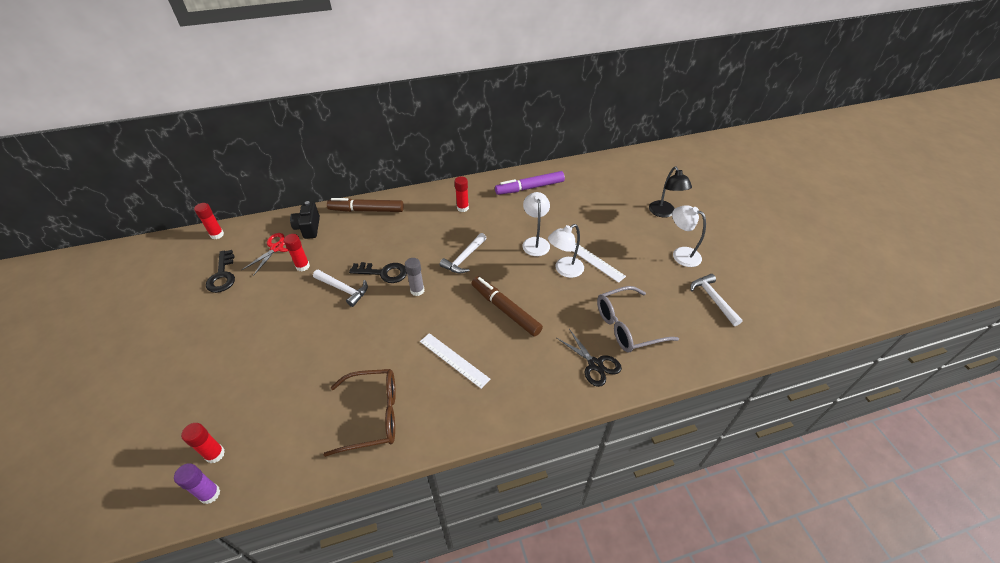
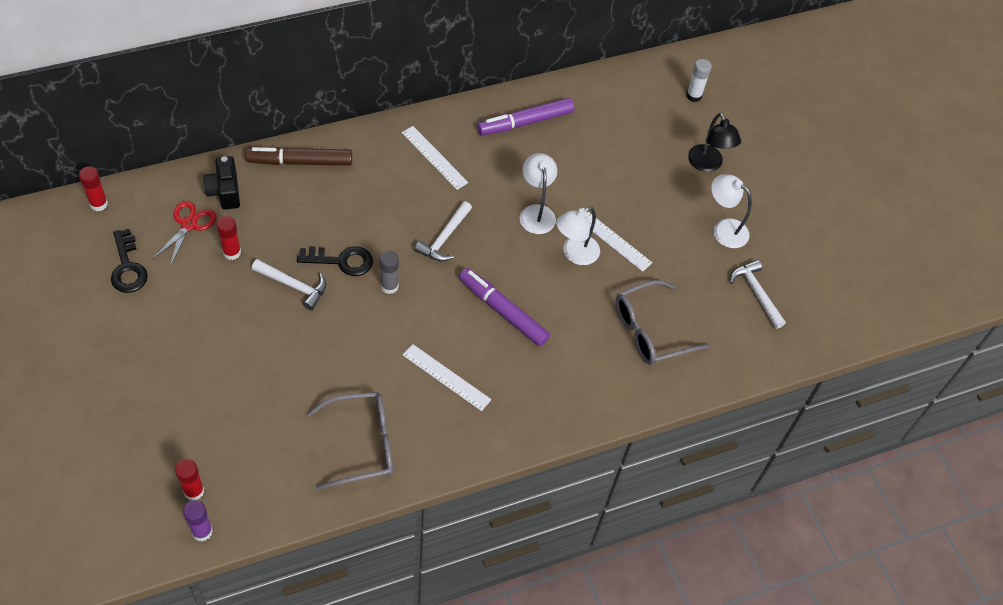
camera: 10 degrees left, 10 degrees up
brown glasses [324,369,396,457] -> grey glasses [307,392,393,490]
red glue stick [454,176,469,212] -> white ruler [402,126,468,190]
brown marker [471,276,543,337] -> purple marker [459,268,550,347]
black scissors [557,329,622,387] -> none
none -> white glue stick [686,59,712,102]

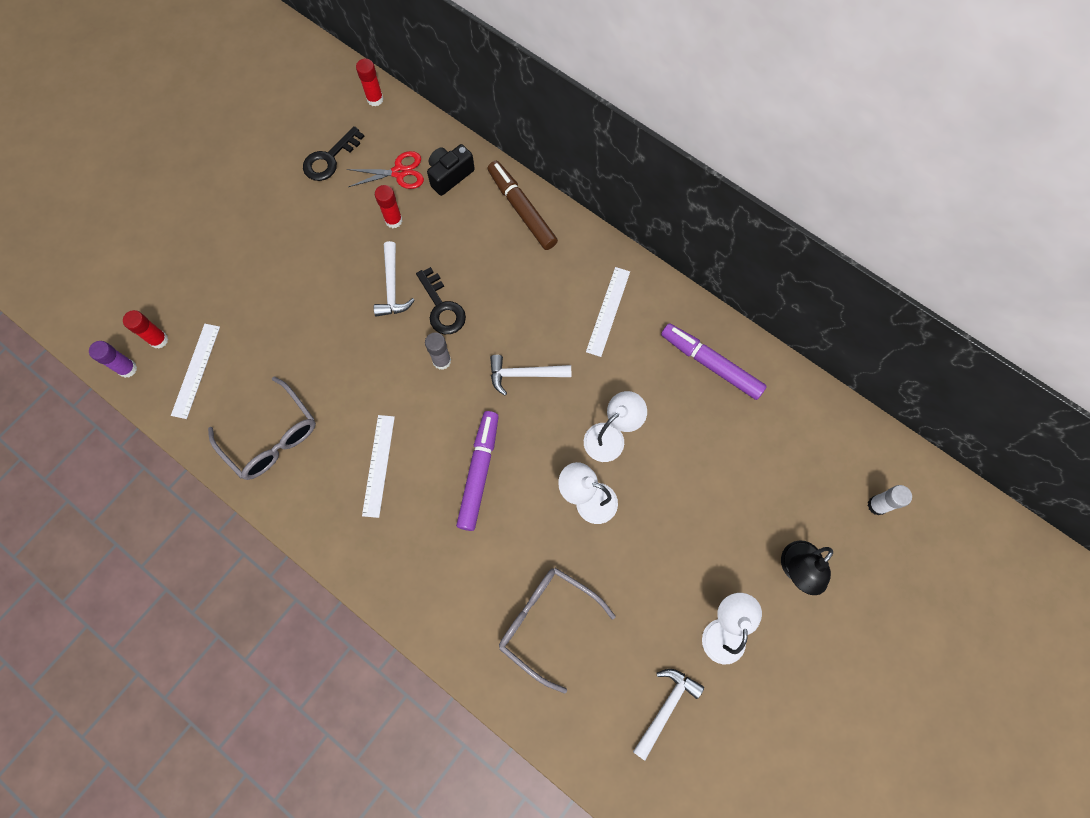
camera: 65 degrees right, 15 degrees up
white ruler [582,208,653,272] -> white ruler moved to [171,324,220,419]

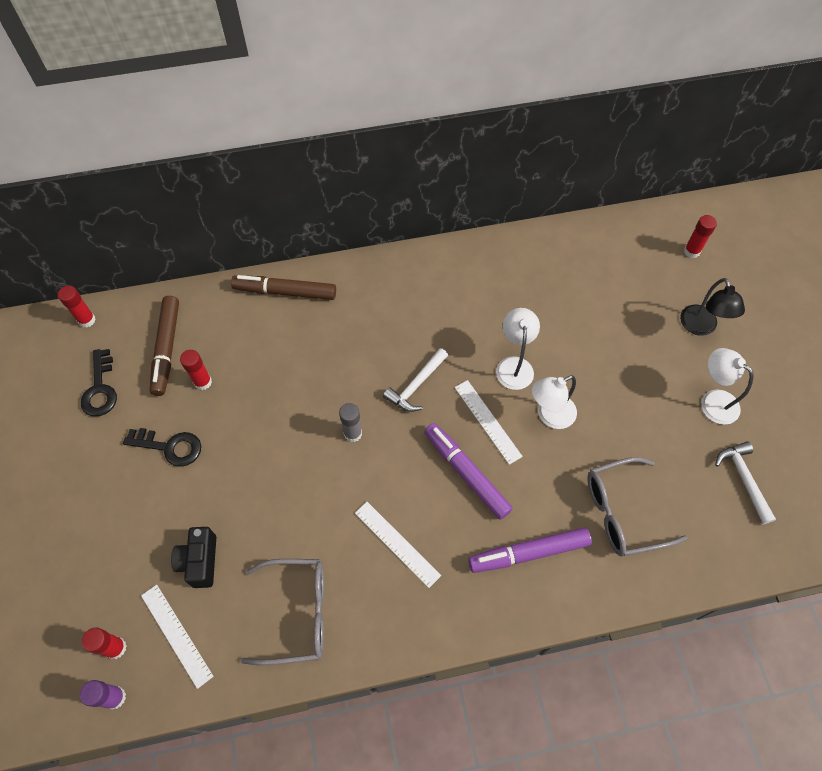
camera: 50 degrees left, 10 degrees down
red scissors [347,151,424,189] -> brown marker [150,296,179,396]
white hammer [374,241,415,317] -> none
black key [416,267,466,334] -> black key moved to [123,428,201,467]
black camera [427,144,475,196] -> black camera moved to [171,527,216,588]
white ruler [586,267,630,357] -> white ruler moved to [455,380,523,465]
purple marker [661,323,767,400] -> purple marker moved to [468,527,592,573]
white glue stick [867,485,912,515] -> red glue stick [684,215,717,258]

